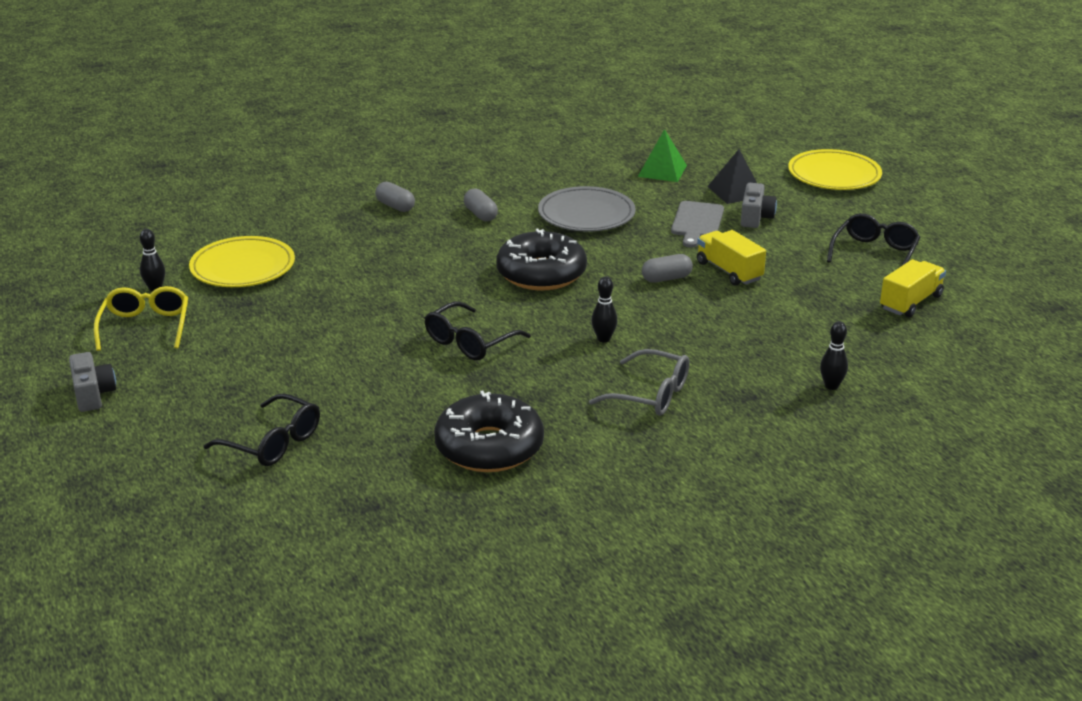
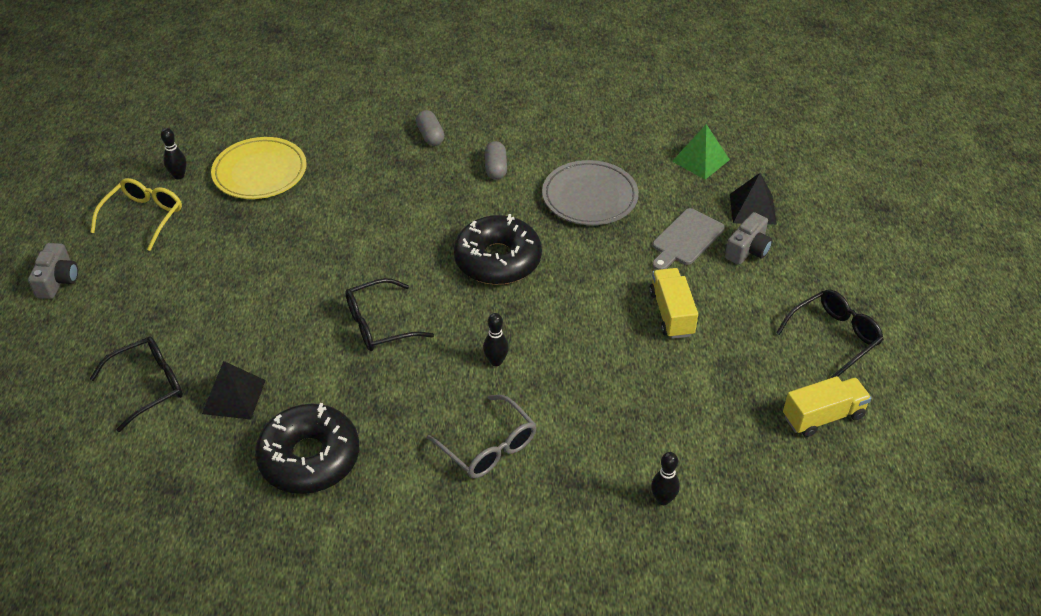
camera: 25 degrees right, 15 degrees up
black glasses [204,393,320,466] -> black glasses turned 90 degrees counterclockwise [90,336,183,432]
grey capsule [642,254,693,283] -> none
yellow plate [788,149,882,190] -> none
none -> black pyramid [202,361,266,419]

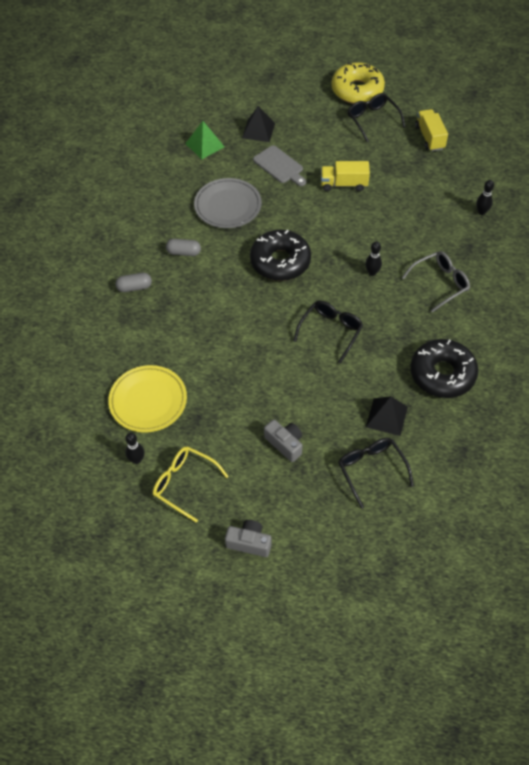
camera: 80 degrees left, 10 degrees up
black glasses [345,278,434,351] -> black glasses turned 135 degrees counterclockwise [293,301,363,364]
grey camera [725,212,772,265] -> grey camera moved to [264,419,302,462]
none -> yellow donut [331,62,385,104]

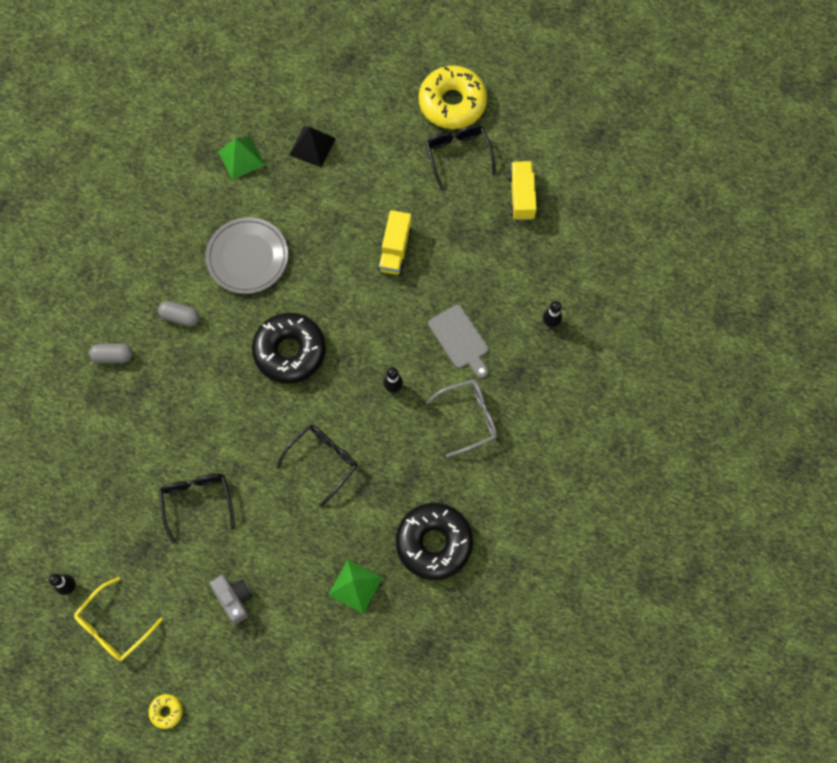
camera: 10 degrees right, 15 degrees up
yellow plate [108,365,187,433] -> none
yellow glasses [153,446,229,523] -> yellow glasses turned 90 degrees counterclockwise [74,577,163,661]
grey camera [225,520,271,557] -> yellow donut [149,694,183,729]
grey cutting board [253,145,306,186] -> grey cutting board moved to [428,305,489,378]
yellow truck [321,161,370,191] -> yellow truck turned 90 degrees counterclockwise [378,210,412,275]
black glasses [338,438,414,508] -> black glasses moved to [159,474,235,544]
black pyramid [366,396,408,436] -> green pyramid [328,559,382,614]

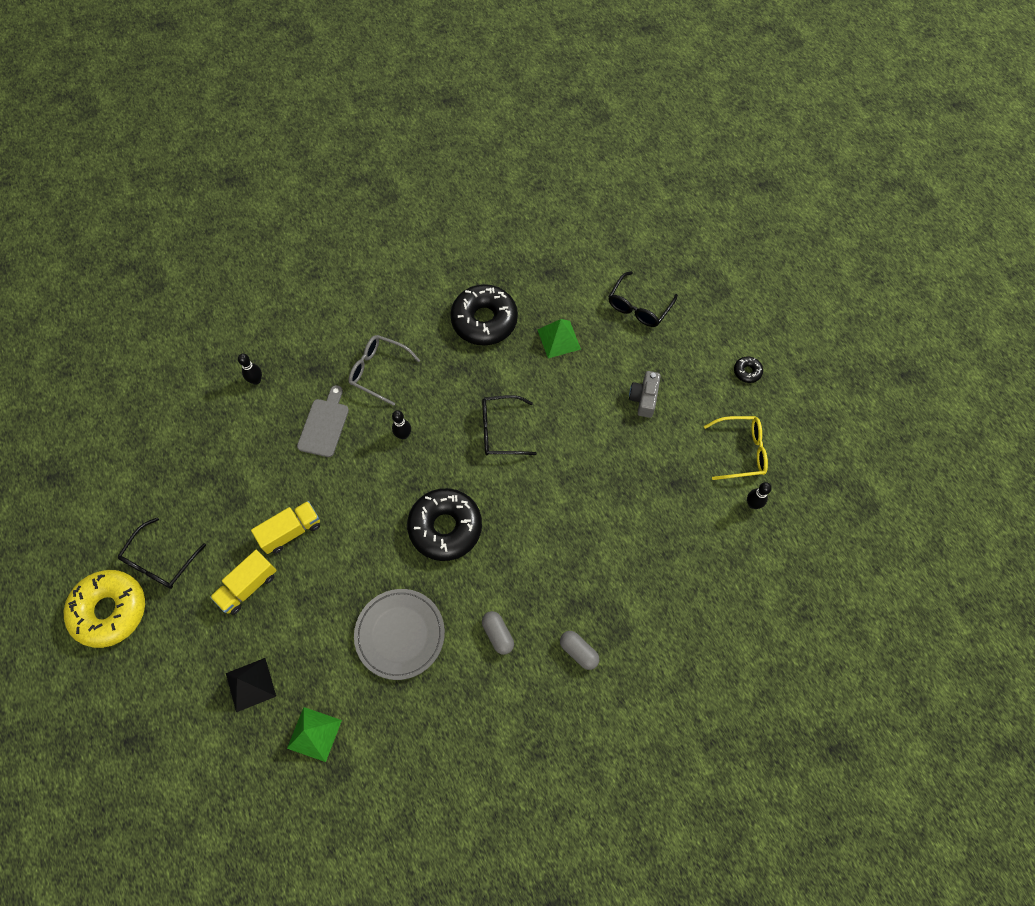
camera: 135 degrees left, 5 degrees down
yellow donut [149,694,183,729] -> black donut [734,356,763,383]
black glasses [159,474,235,544] -> black glasses moved to [608,272,678,327]
yellow truck [509,161,537,220] -> yellow truck moved to [210,550,277,615]

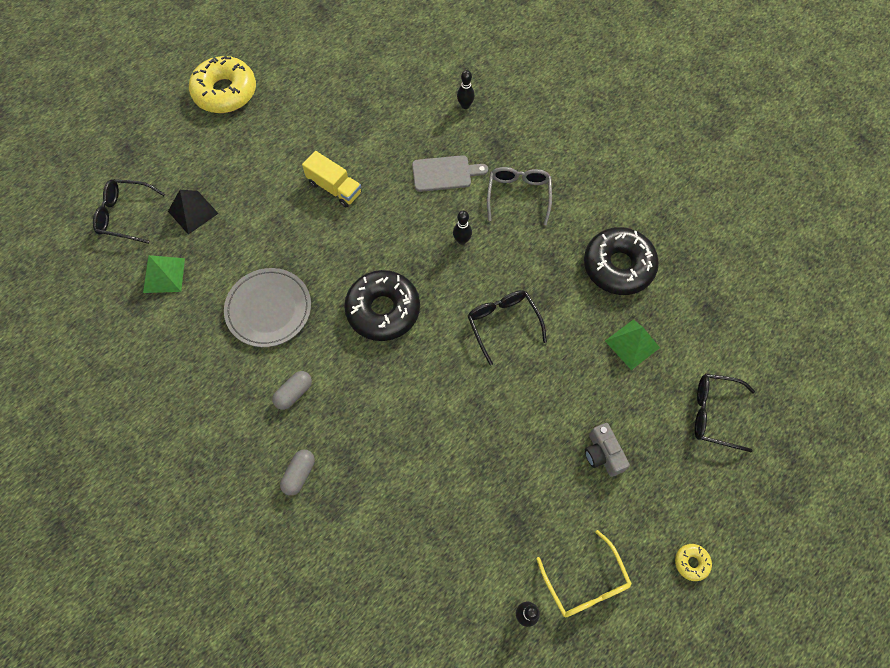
camera: 70 degrees right, 0 degrees up
black glasses [118,517,206,589] -> black glasses moved to [93,179,165,244]
yellow truck [210,550,277,615] -> none
grey camera [629,371,661,418] -> grey camera turned 105 degrees counterclockwise [585,423,630,477]
black donut [734,356,763,383] -> yellow donut [675,544,712,581]

